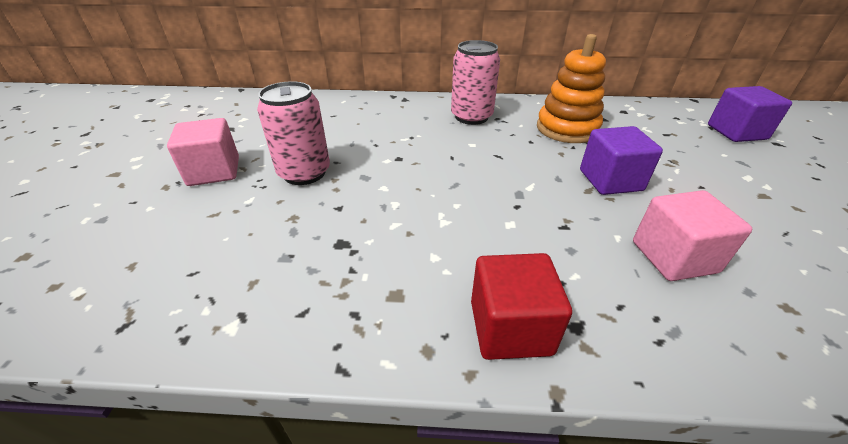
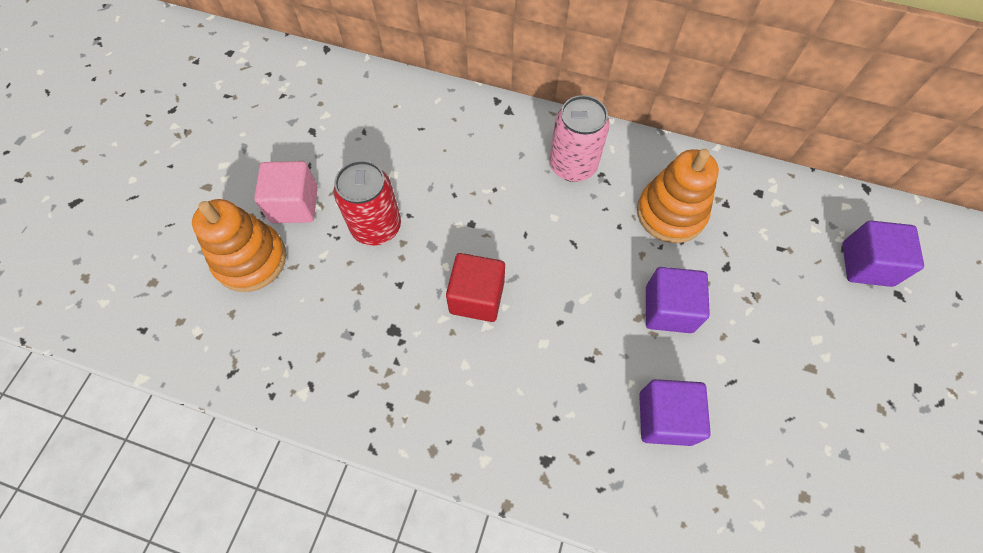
camera: 15 degrees right, 25 degrees up
pink can [257,81,330,185] -> red can [333,160,401,246]
red cube [471,253,572,360] -> red cube moved to [446,253,505,322]
pink cube [633,190,752,281] -> purple cube [639,379,711,446]
none -> orange stacking toy [192,199,286,292]

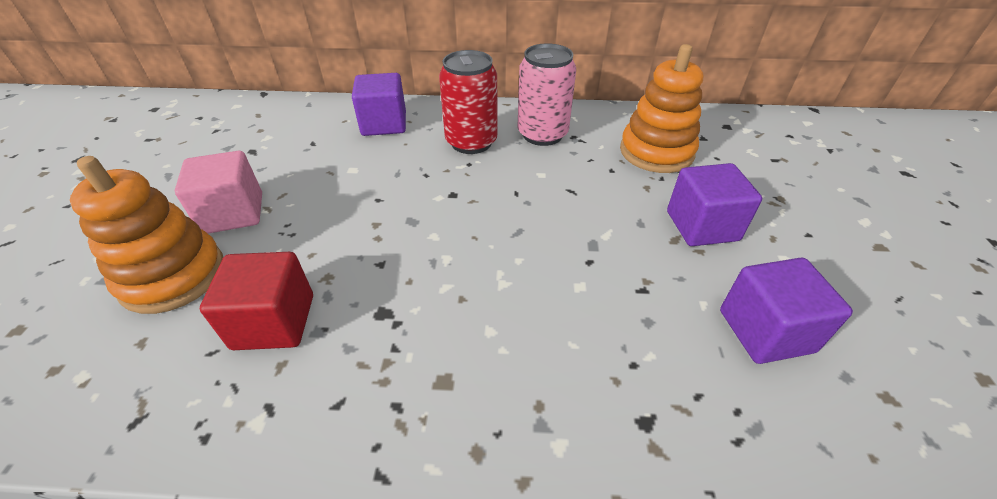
camera: 15 degrees left, 20 degrees down
red can [333,160,401,246] -> red can moved to [439,50,497,154]
red cube [446,253,505,322] -> red cube moved to [200,252,313,350]
purple cube [842,221,924,287] -> purple cube moved to [352,73,406,136]

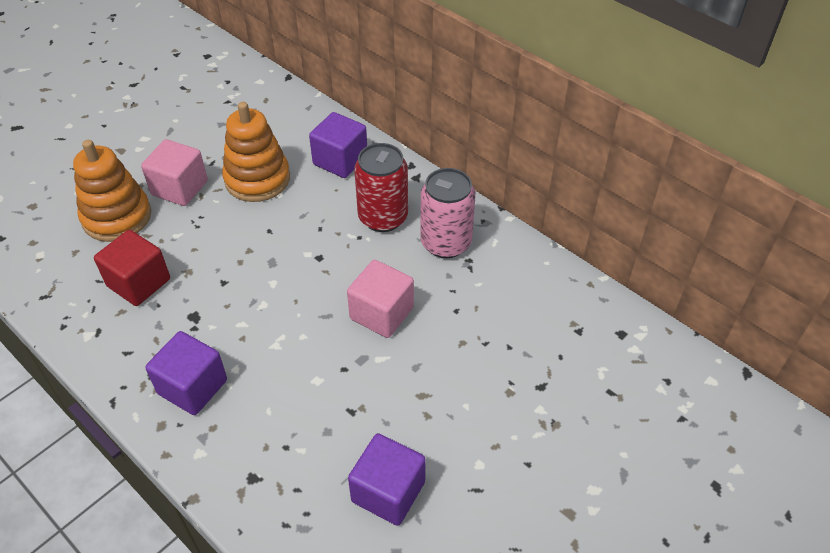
camera: 40 degrees right, 5 degrees up
orange stacking toy [620,44,703,173] -> orange stacking toy moved to [222,102,290,202]
purple cube [667,163,762,246] -> purple cube moved to [145,331,227,415]
none -> pink cube [347,260,414,338]

